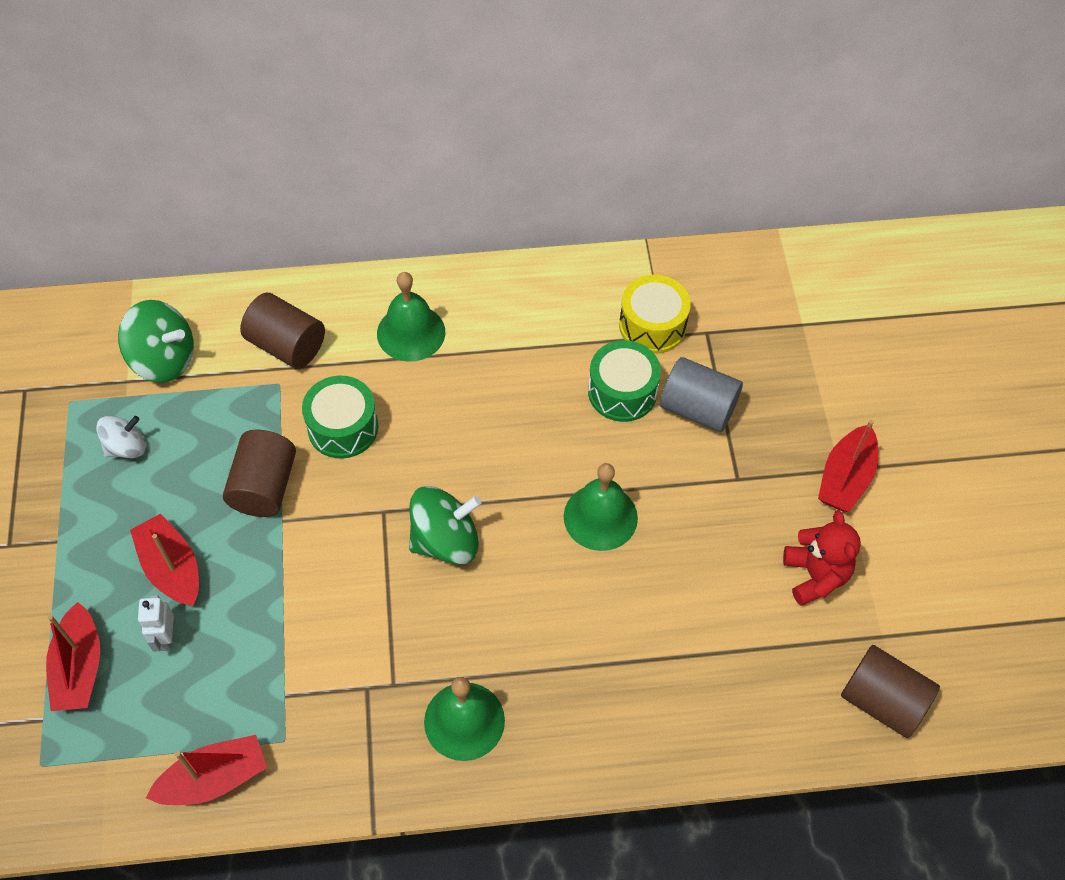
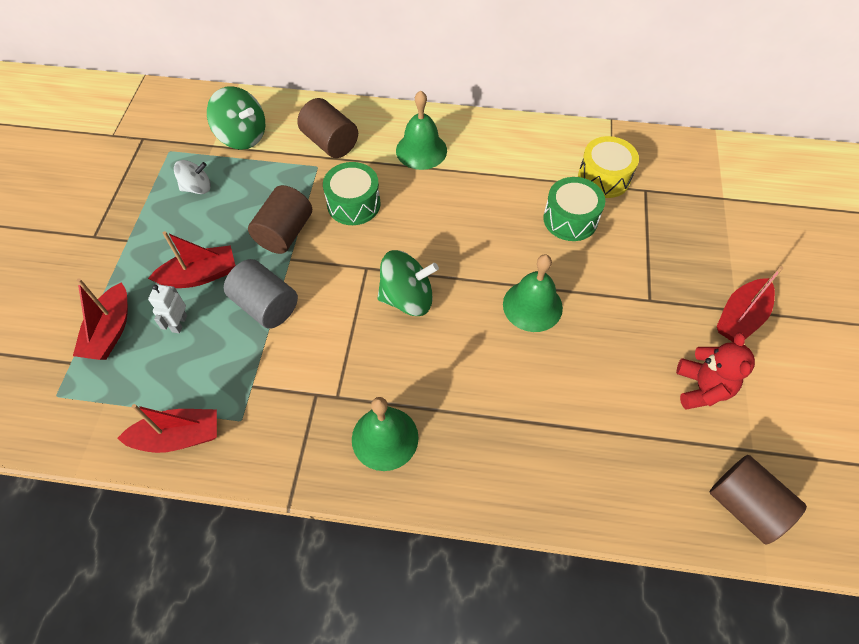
camera: 15 degrees right, 0 degrees up
red boat [130,514,199,606] -> red boat turned 90 degrees clockwise [148,231,235,288]
grey cylinder [660,357,743,432] -> grey cylinder moved to [224,259,298,329]

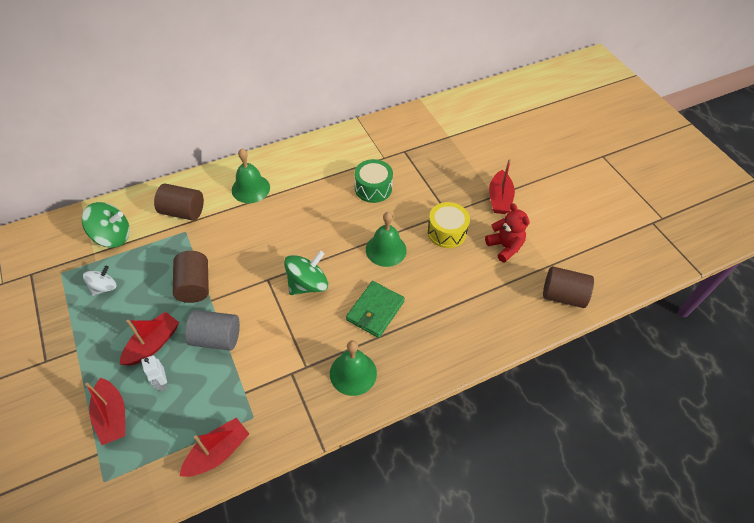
camera: 35 degrees left, 5 degrees down
green drum [323,162,381,225] -> none
yellow drum [578,136,639,198] -> yellow drum moved to [427,202,470,248]
none -> green wallet [346,281,405,338]

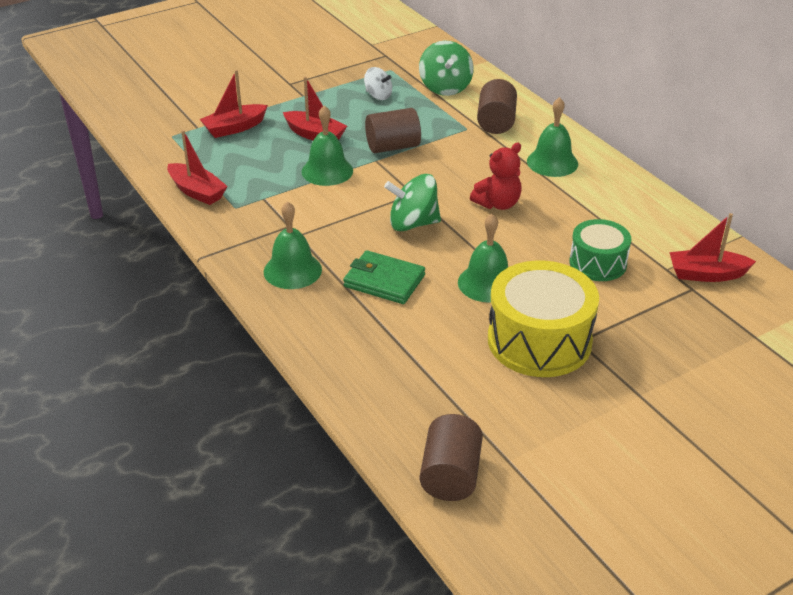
camera: 85 degrees right, 15 degrees down
white robot [141,355,167,391] -> none
grey cylinder [185,310,240,351] -> green bell [302,105,353,186]
green spinning top [284,251,328,295] -> green spinning top turned 135 degrees clockwise [384,174,441,231]
yellow drum [427,202,470,248] -> yellow drum [488,260,599,377], size x1.68
red teddy bear [485,203,530,263] -> red teddy bear moved to [470,143,522,210]
red boat [489,159,515,214] -> red boat moved to [669,213,756,282]

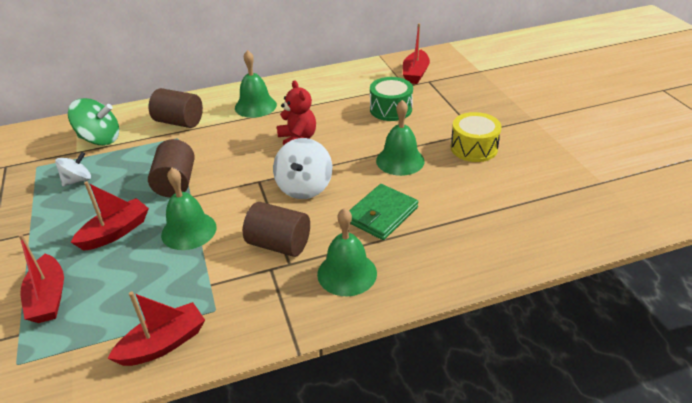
camera: 75 degrees left, 0 degrees up
green spinning top [384,174,441,231] -> white spinning top [273,138,332,199]
brown cylinder [420,414,483,501] -> brown cylinder moved to [243,202,310,257]
yellow drum [488,260,599,377] -> yellow drum [451,112,502,162], size x0.60

